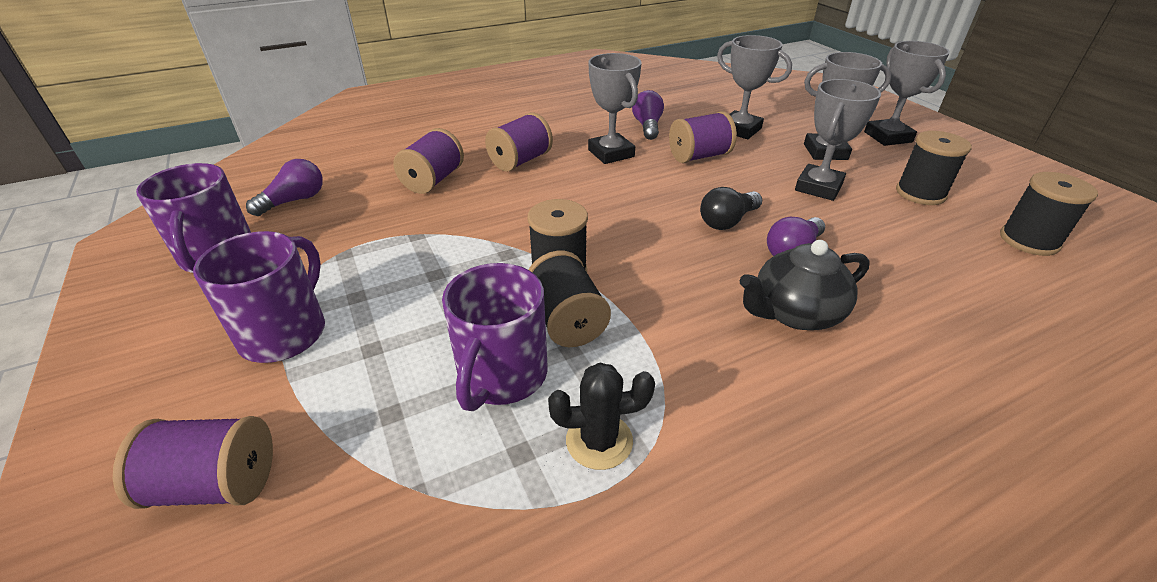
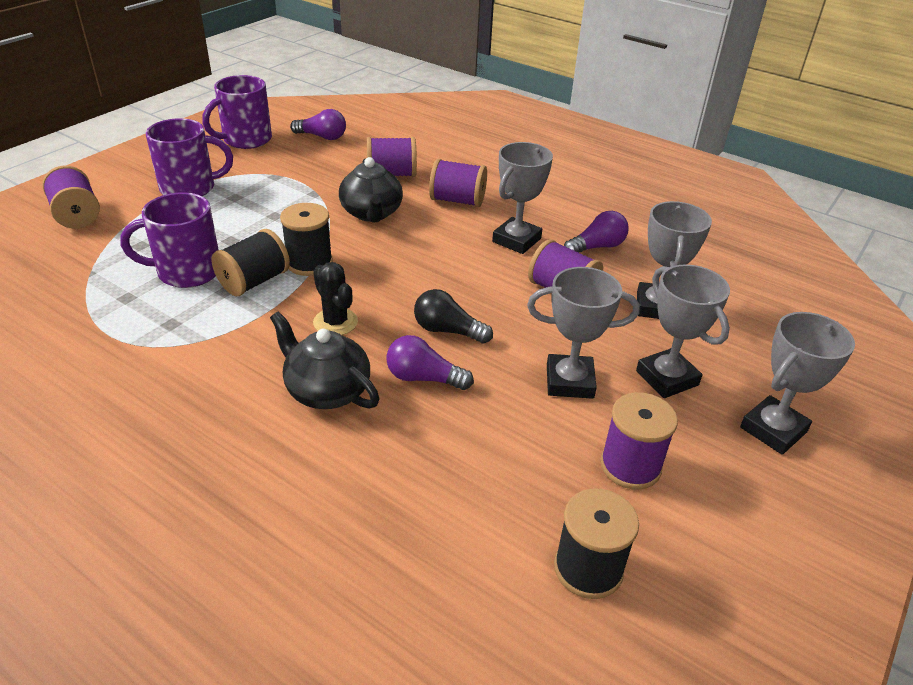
camera: 60 degrees right, 0 degrees up
black cactus [548,363,655,470] -> black cactus moved to [313,262,358,335]
black spool [896,131,972,205] -> purple spool [600,392,678,490]
none -> black teapot [339,157,403,222]

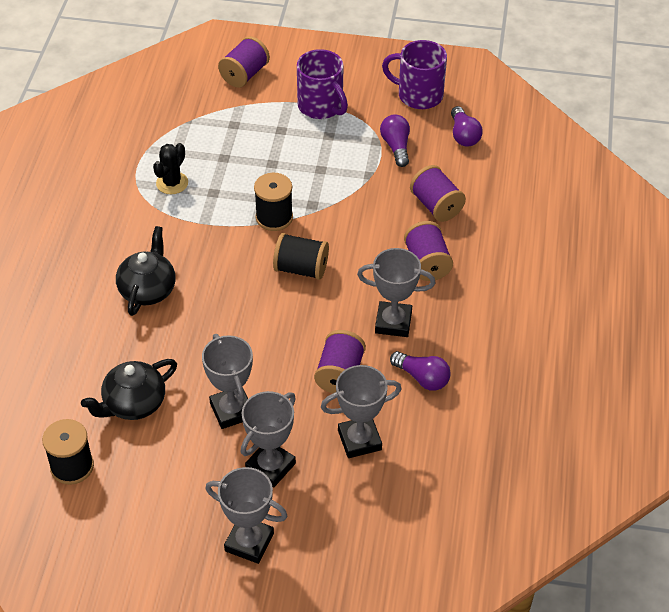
camera: 65 degrees right, 10 degrees up
purple mug [120,192,219,288] -> none
black spool [212,229,290,296] -> black spool moved to [273,233,329,280]
black cactus [313,262,358,335] -> black cactus moved to [153,143,188,194]
black teapot [339,157,403,222] -> black teapot moved to [81,359,177,420]
purple light bulb [387,335,474,390] -> purple light bulb moved to [380,114,410,167]
black light bulb [414,289,493,344] -> none
purple spool [600,392,678,490] -> none

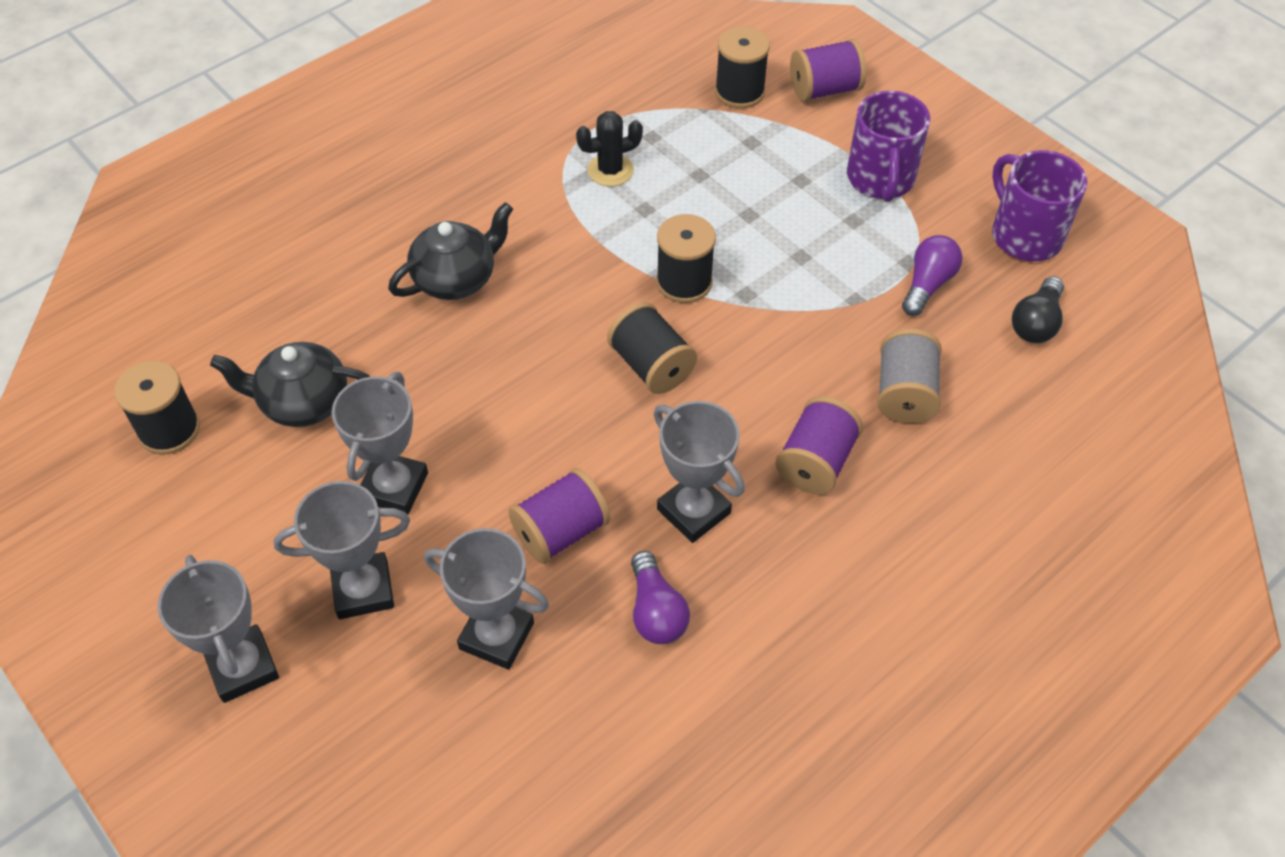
camera: 40 degrees right, 5 degrees up
purple spool [410,165,466,222] -> grey spool [877,329,942,423]
purple light bulb [451,106,483,147] -> black light bulb [1012,276,1064,343]
none -> black spool [715,26,770,108]

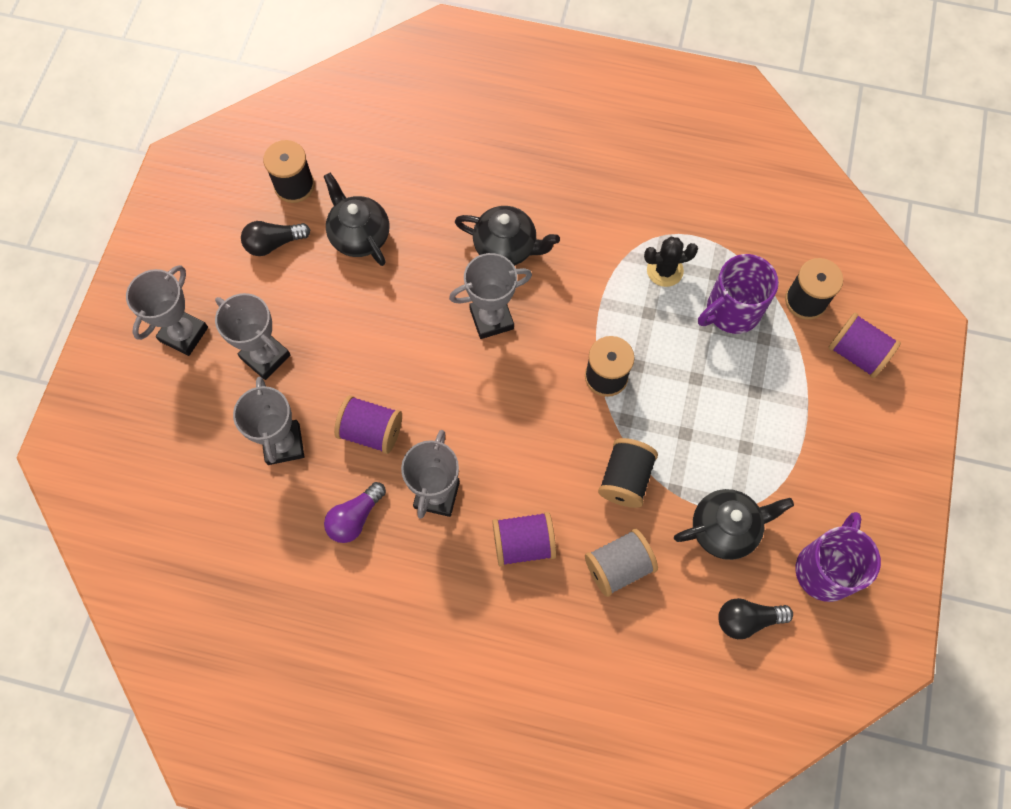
camera: 55 degrees right, 15 degrees up
grey trophy [332,372,428,515] -> grey trophy moved to [449,253,532,339]
black cactus [576,111,643,186] -> black cactus turned 45 degrees counterclockwise [644,236,698,287]
black spool [607,302,697,394] -> black spool moved to [598,438,658,508]
purple mug [847,91,930,202] -> purple mug moved to [698,254,779,334]
purple light bulb [902,235,962,316] -> black teapot [674,489,794,560]
none -> black light bulb [241,221,310,256]

